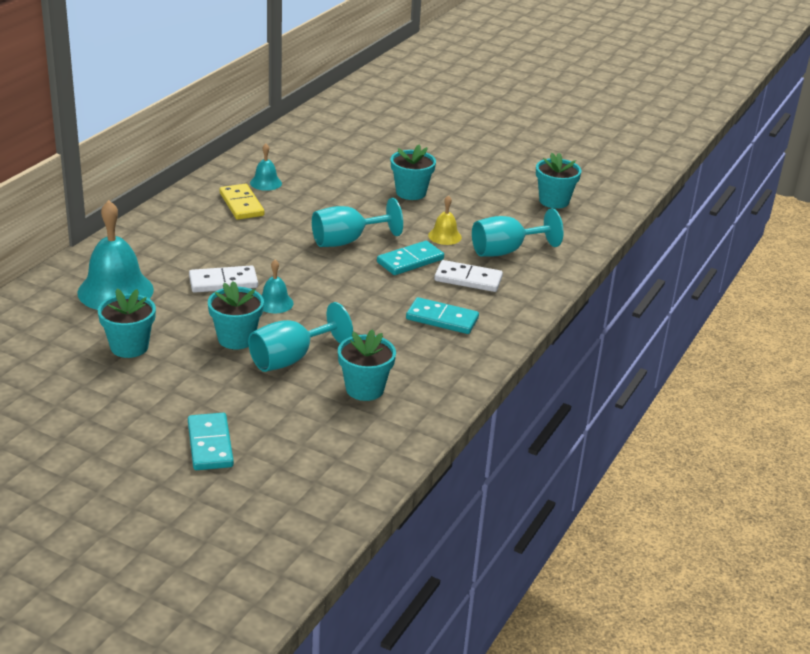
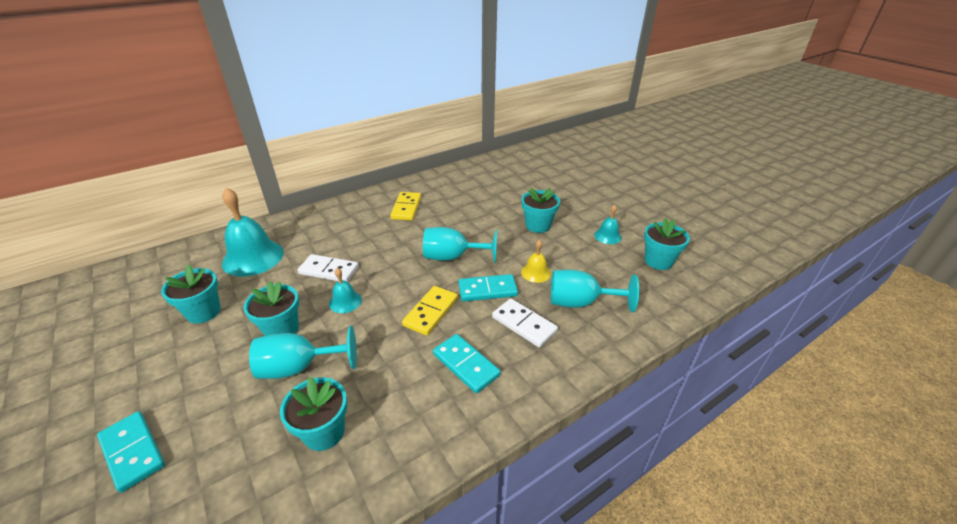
camera: 30 degrees right, 5 degrees up
turquoise domino [188,413,234,470] -> turquoise domino turned 60 degrees counterclockwise [97,411,165,493]
turquoise bell [250,144,282,191] -> turquoise bell moved to [594,205,622,244]
none -> yellow domino [402,286,458,336]

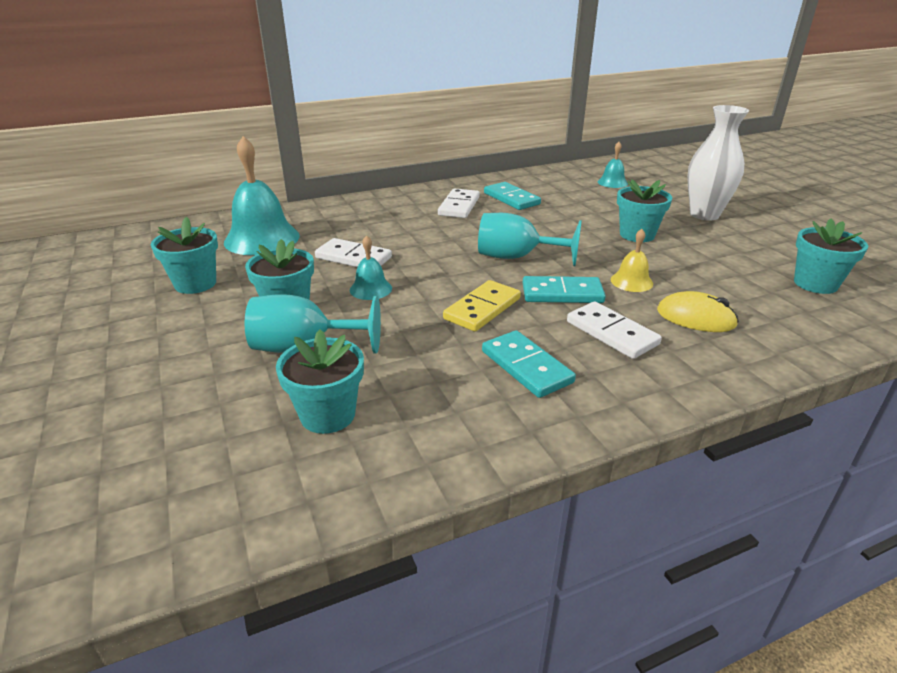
camera: 10 degrees right, 5 degrees down
turquoise domino [97,411,165,493] -> turquoise domino moved to [484,182,541,210]
yellow domino [390,192,421,220] -> white domino [438,188,480,218]
turquoise goblet [551,270,639,312] -> yellow mouse [657,291,739,332]
turquoise bell [594,205,622,244] -> turquoise bell moved to [598,142,628,188]
none -> white vase [687,105,749,221]

